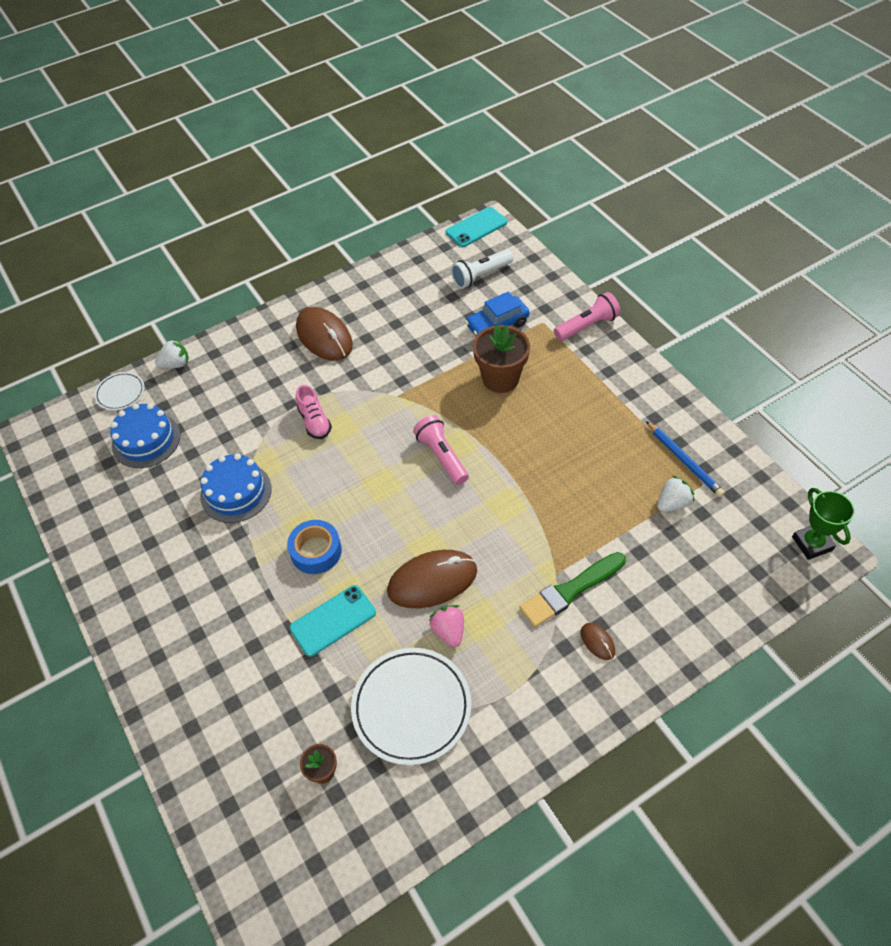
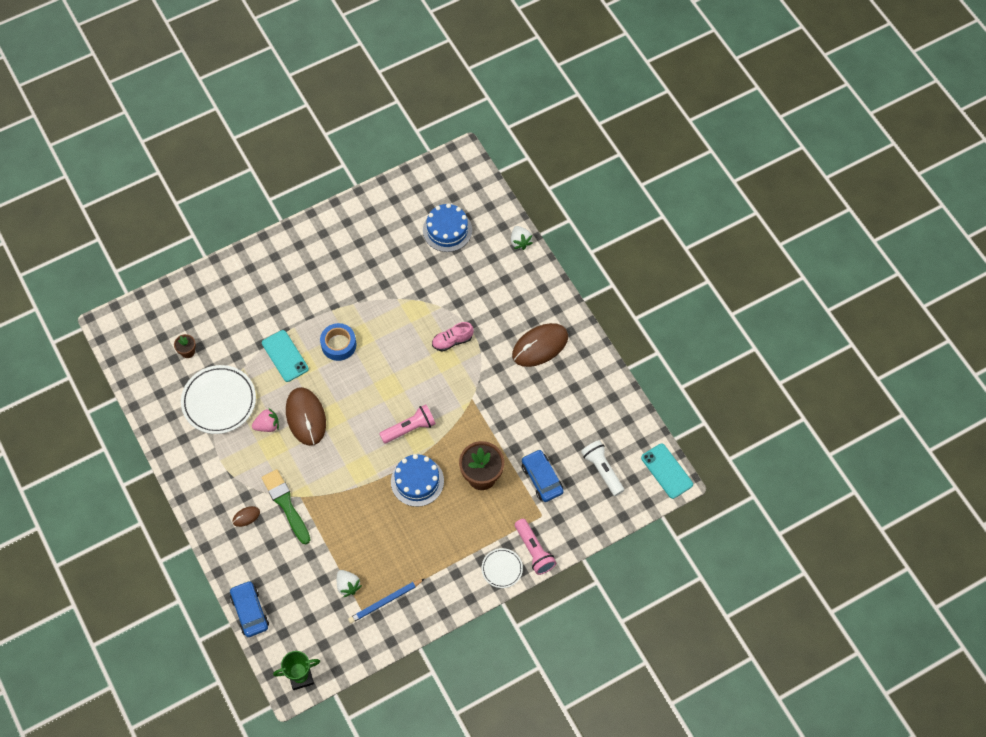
camera: 90 degrees right, 10 degrees up
white plate [94,372,144,410] -> white plate moved to [482,548,523,588]
blue cake [200,453,272,523] -> blue cake moved to [391,454,444,507]
none -> blue car [230,580,269,637]

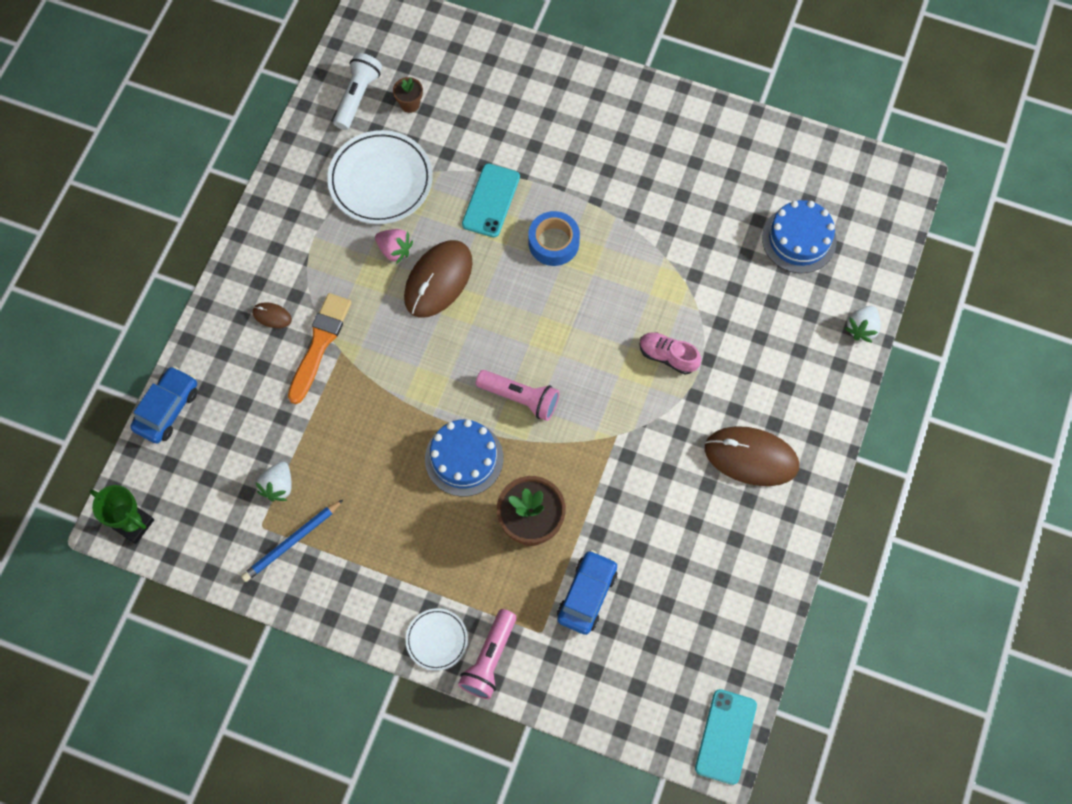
camera: 50 degrees right, 5 degrees up
green brush [262,469,311,544] -> orange brush [288,293,352,404]
blue pencil [348,579,424,623] -> blue pencil turned 60 degrees counterclockwise [241,499,344,582]
white flashlight [581,440,624,496] -> white flashlight moved to [333,53,382,130]

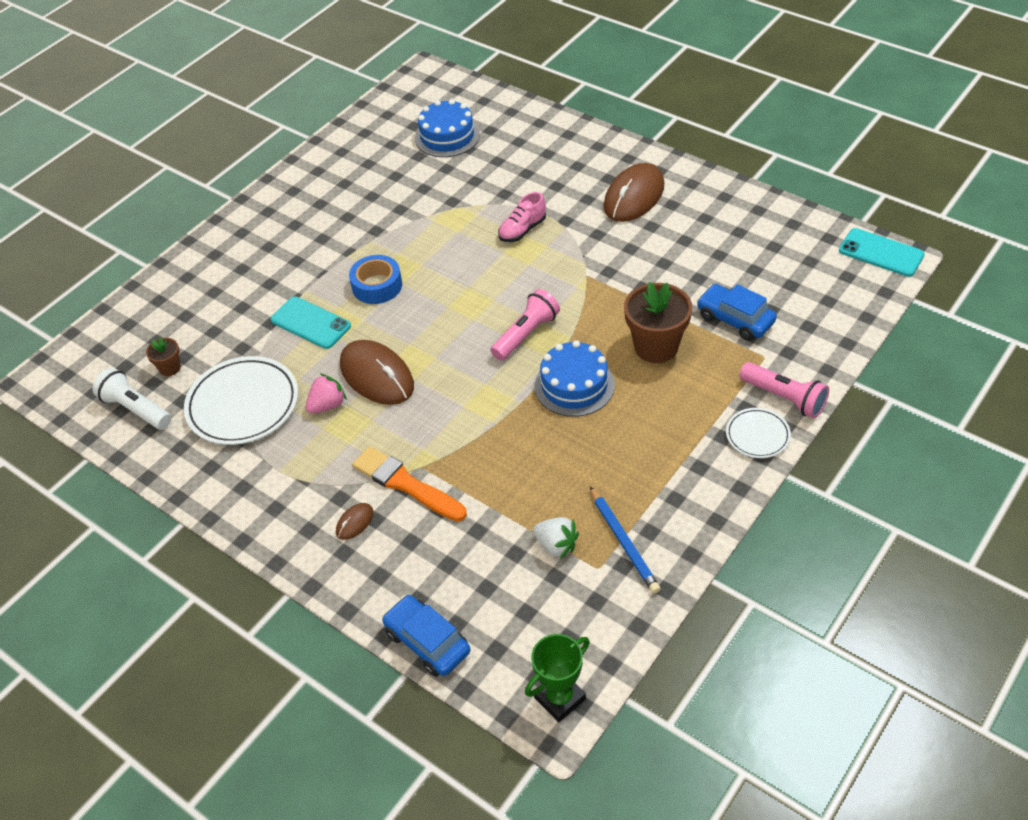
camera: 70 degrees left, 20 degrees down
white strawberry [845,306,881,343] -> none

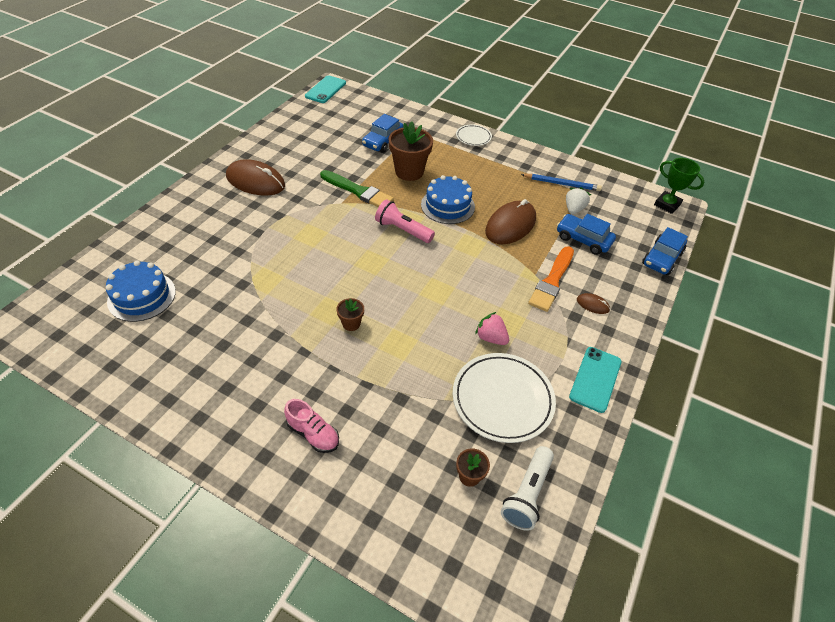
camera: 105 degrees left, 0 degrees up
turquoise phone [270,297,351,349] -> turquoise phone moved to [569,347,622,413]
brown mouse [340,340,414,405] -> brown mouse moved to [485,199,536,244]
blue tape [349,255,402,304] -> brown flower pot [336,298,364,331]
pink shoe [498,192,546,242] -> pink shoe moved to [284,399,339,453]
blue pencil [590,486,661,594] -> blue pencil turned 45 degrees clockwise [521,174,602,191]
pink flashlight [740,362,829,418] -> none
none -> green brush [320,170,394,207]
none -> blue car [557,214,616,255]

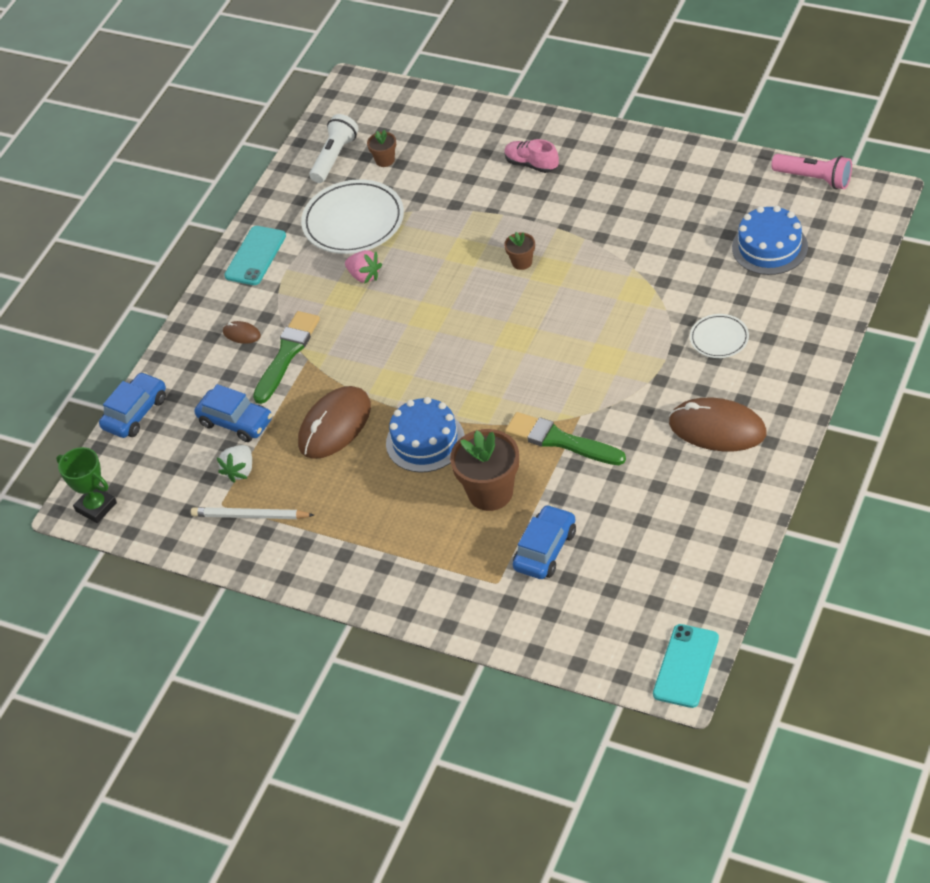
camera: 175 degrees left, 0 degrees up
pink flashlight [375,199,435,243] -> pink flashlight moved to [771,154,852,189]
white plate [456,125,492,146] -> white plate moved to [690,314,749,358]
blue pencil [521,174,602,191] -> white pencil [191,507,314,519]
orange brush [528,246,574,312] -> green brush [253,311,320,404]

